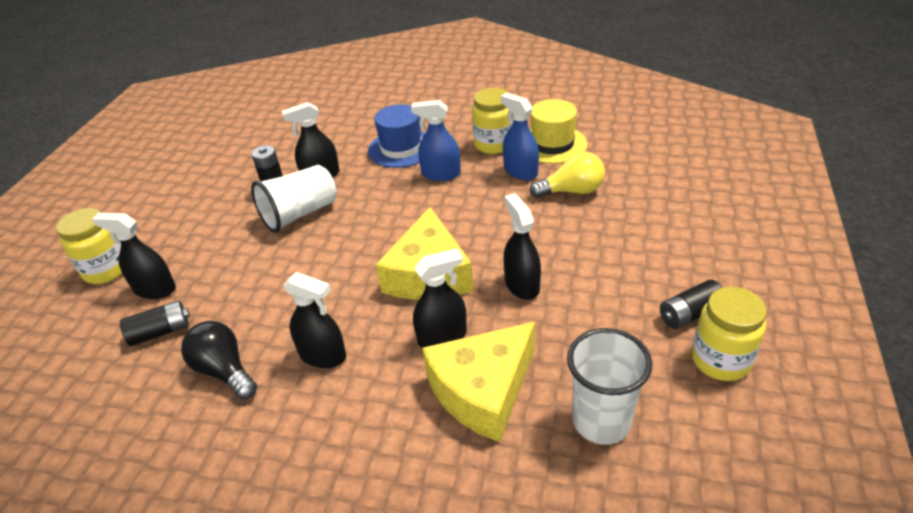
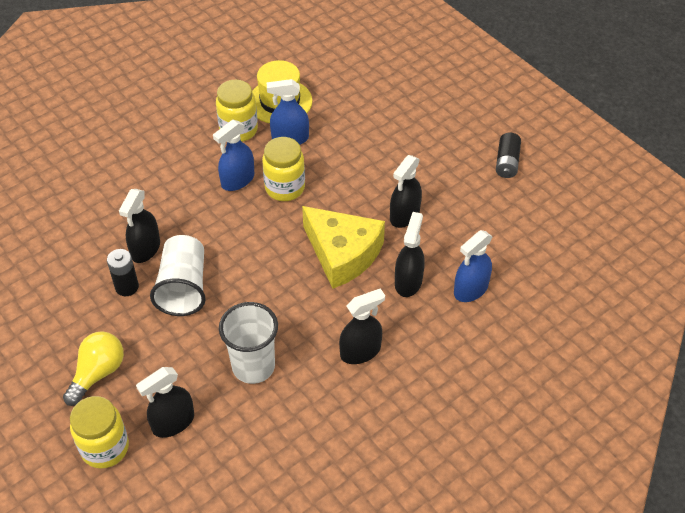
camera: 55 degrees left, 10 degrees up
black battery [120,301,190,346] -> none
black light bulb [181,321,257,399] -> none
blue hat [368,104,425,168] -> none
yellow cheese [422,322,535,442] -> blue spray bottle [454,230,493,302]
black spray bottle [504,193,541,300] -> black spray bottle turned 75 degrees counterclockwise [390,155,422,228]
yellow light bulb [530,152,605,198] -> yellow light bulb moved to [63,331,124,406]
white cup [567,328,652,445] -> white cup moved to [219,302,278,384]
yellow jar [692,287,767,381] -> yellow jar moved to [262,137,305,201]

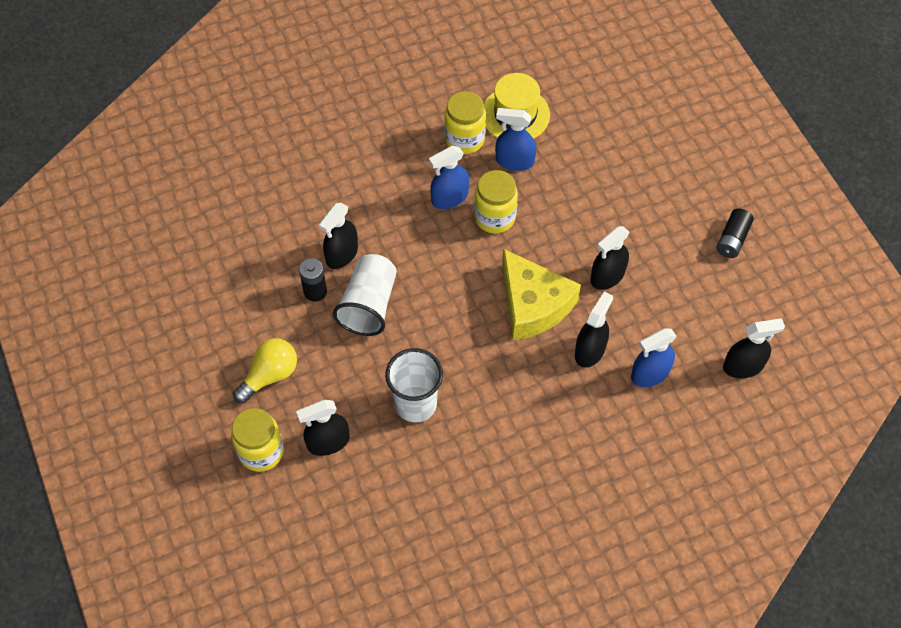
camera: 15 degrees right, 10 degrees up
black spray bottle [339,288,385,364] -> black spray bottle moved to [723,318,785,378]

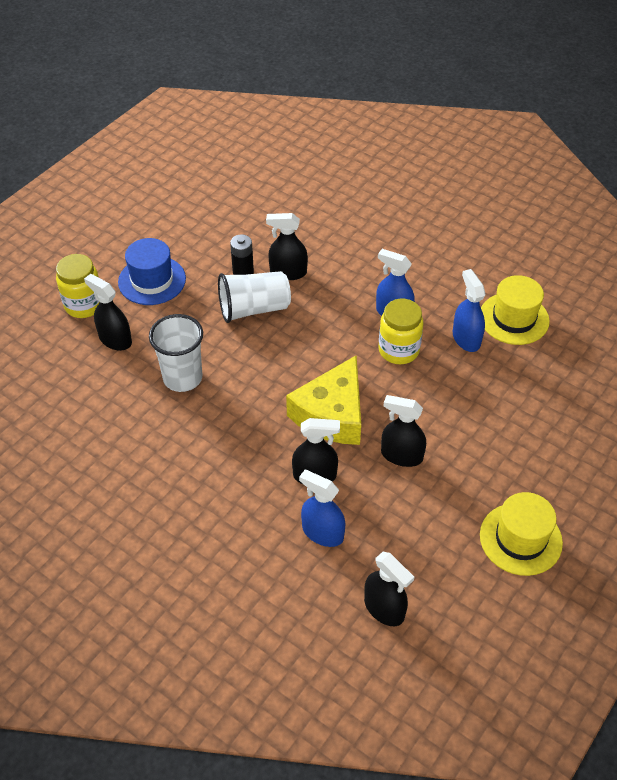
camera: 60 degrees right, 10 degrees down
yellow light bulb [233,338,297,404] -> blue hat [118,238,186,305]
yellow jar [444,91,486,154] -> none
black battery [716,208,754,258] -> yellow hat [480,492,563,576]

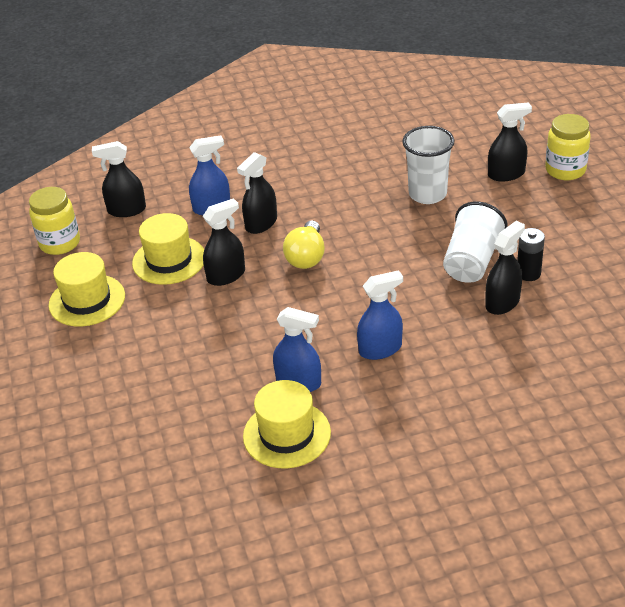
camera: 130 degrees right, 10 degrees down
blue hat [118,238,186,305] -> none
yellow cheese [286,355,361,445] -> yellow light bulb [283,220,325,269]
yellow jar [378,299,423,364] -> yellow jar moved to [29,187,80,255]
none -> yellow hat [132,213,204,285]

